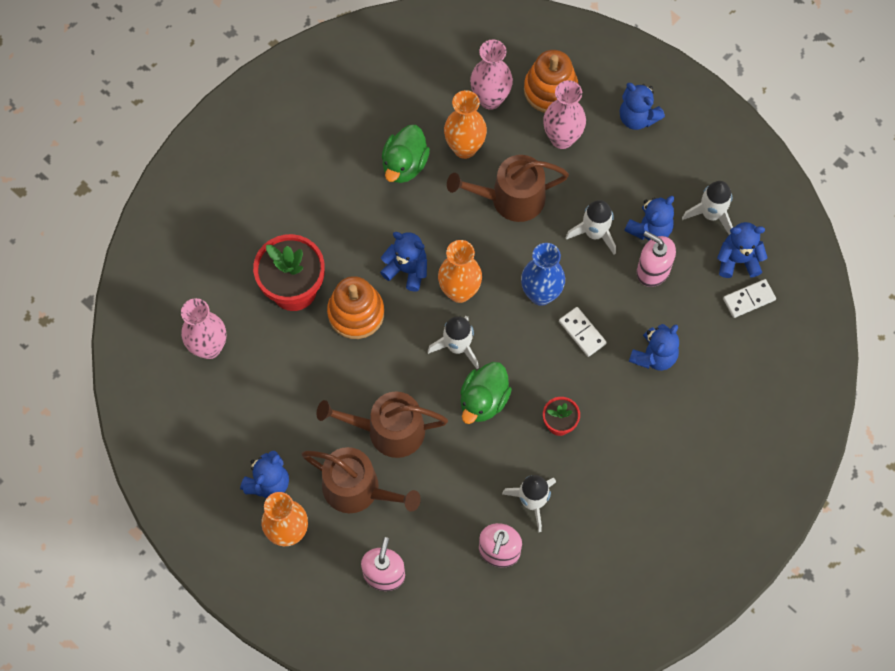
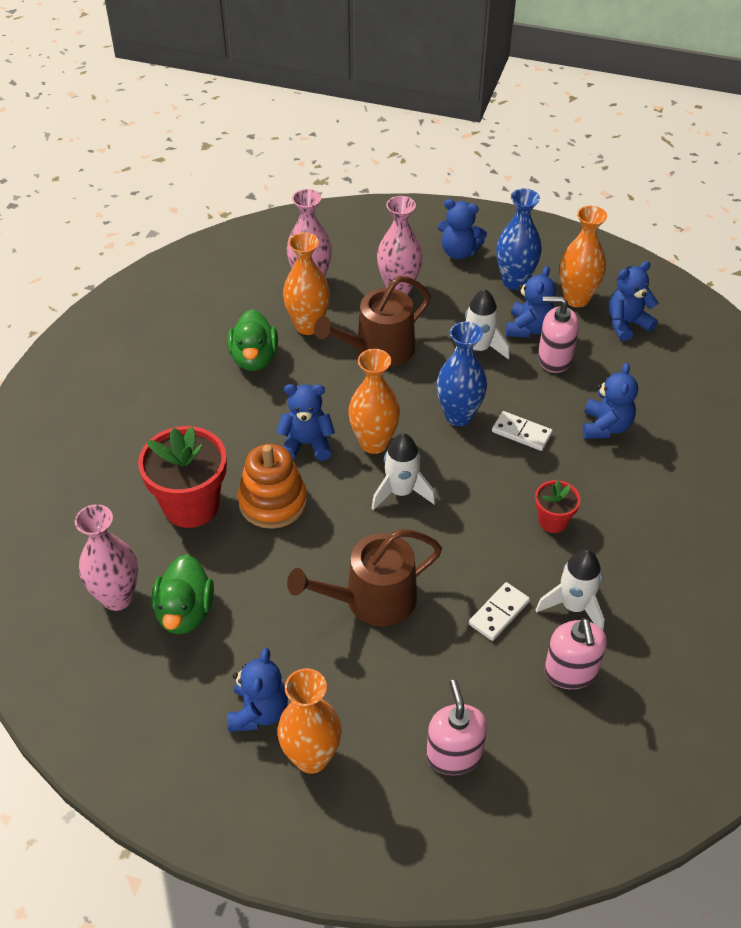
camera: 25 degrees left, 20 degrees down
brown watering can [302,447,421,513] -> none
green duck [460,362,512,424] -> green duck moved to [152,554,214,634]
orange stacking toy [524,50,579,113] -> none
white rocket [682,181,733,235] -> orange vase [559,206,607,307]
white domino [723,279,776,318] -> white domino moved to [469,582,530,641]
none -> blue vase [496,188,542,290]

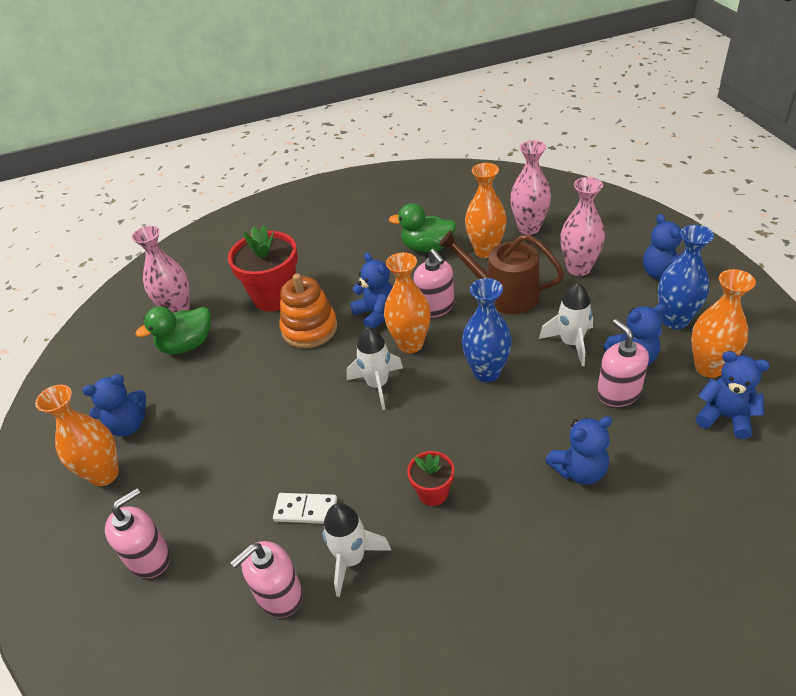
camera: 60 degrees right, 5 degrees down
green duck [227,309,278,371] -> green duck turned 45 degrees clockwise [389,203,456,252]
brown watering can [287,529,442,626] -> none
white domino [492,411,553,451] -> none
none -> pink soap dispenser [413,249,454,318]

